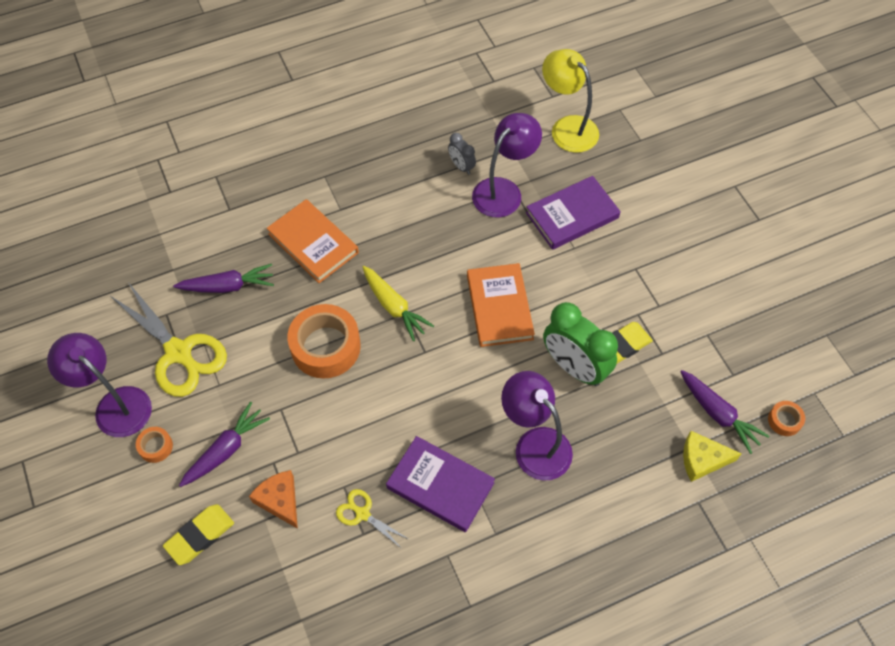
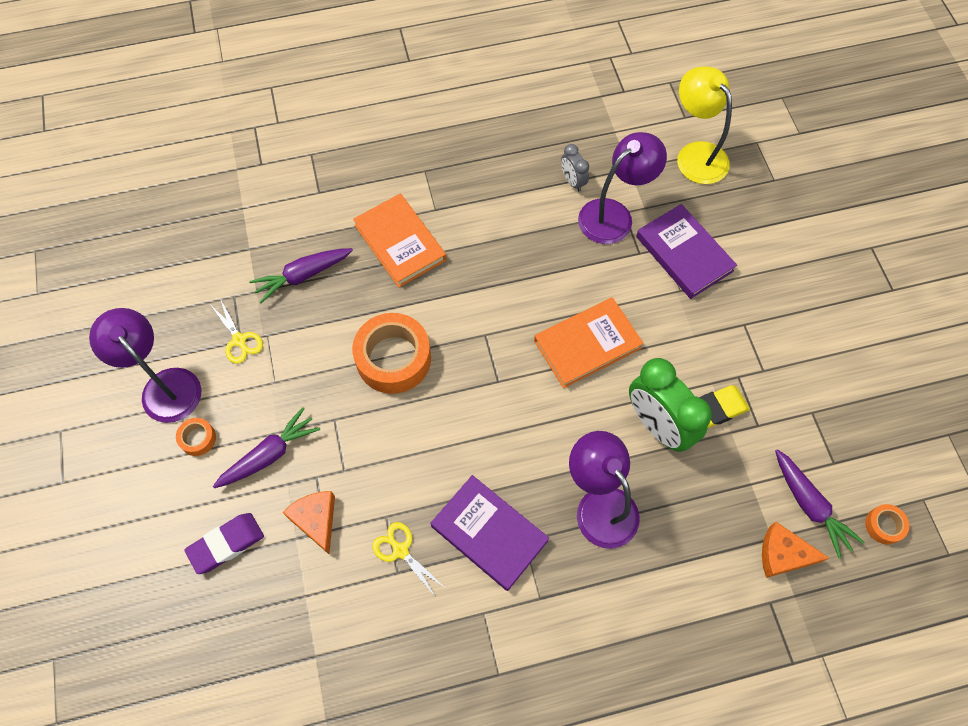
camera: 10 degrees right, 5 degrees up
yellow scissors [111,282,227,397] -> yellow scissors [212,299,263,364], size x0.49
yellow eraser [163,504,234,565] -> purple eraser [184,513,264,574]
purple carrot [173,264,274,293] -> purple carrot turned 150 degrees clockwise [249,248,353,303]
yellow carrot [363,266,434,341] -> none
orange book [467,263,535,347] -> orange book turned 60 degrees clockwise [534,297,644,388]
purple book [526,176,621,250] -> purple book turned 75 degrees clockwise [636,204,737,299]
yellow cheese [683,431,742,482] -> orange cheese [762,522,829,578]

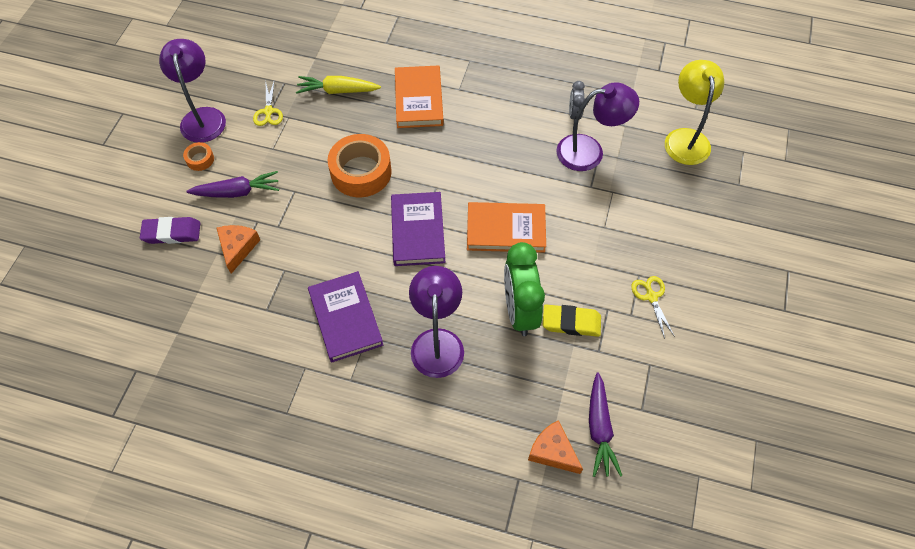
camera: 30 degrees right, 5 degrees down
purple carrot [249,248,353,303] -> yellow carrot [296,76,381,94]
yellow scissors [372,522,444,596] -> yellow scissors moved to [631,276,675,339]
purple book [636,204,737,299] -> purple book moved to [391,192,445,266]
orange tape [865,504,909,544] -> none

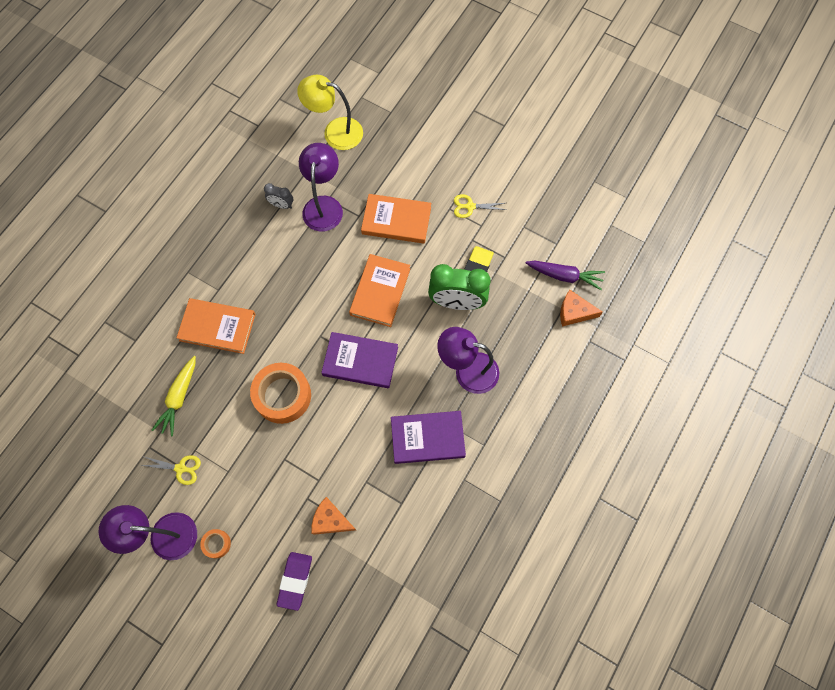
camera: 75 degrees left, 10 degrees up
purple carrot [186,171,279,198] -> none
orange cheese [528,420,583,474] -> orange cheese turned 45 degrees clockwise [560,289,603,326]
none -> orange book [361,194,431,244]

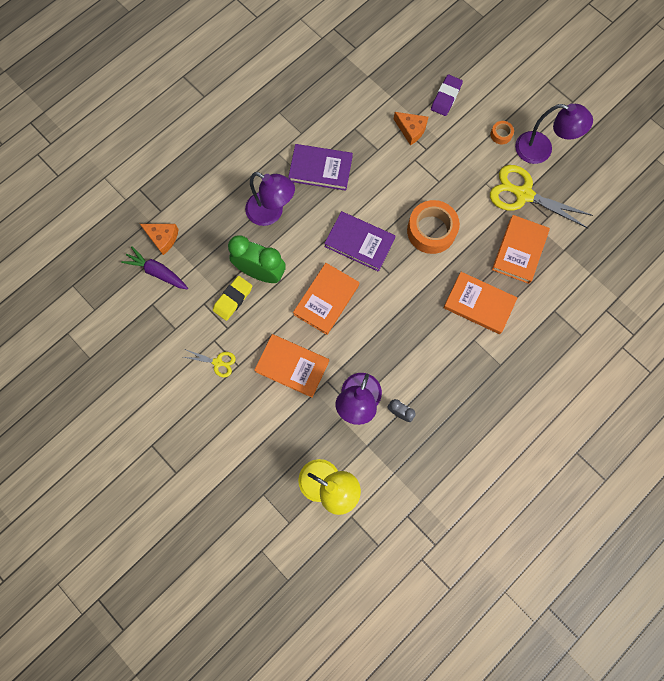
camera: 165 degrees left, 5 degrees up
yellow scissors [140,455,201,485] -> yellow scissors [490,165,593,228], size x2.05
yellow carrot [152,356,196,436] -> orange book [492,215,550,284]

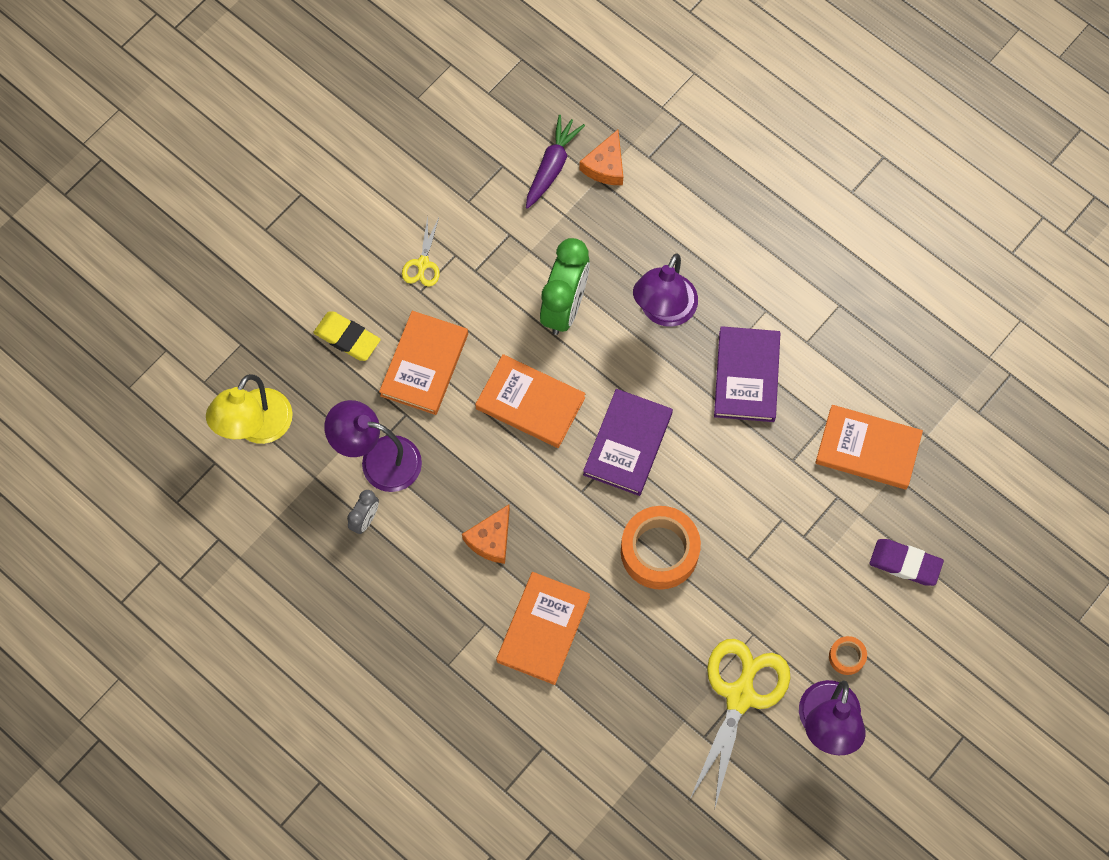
camera: 85 degrees right, 5 degrees down
yellow eraser [213,276,252,321] -> yellow eraser moved to [313,311,381,361]
orange cheese [394,112,428,145] -> orange cheese moved to [462,504,510,564]
orange book [492,215,550,284] -> orange book moved to [815,405,923,489]

